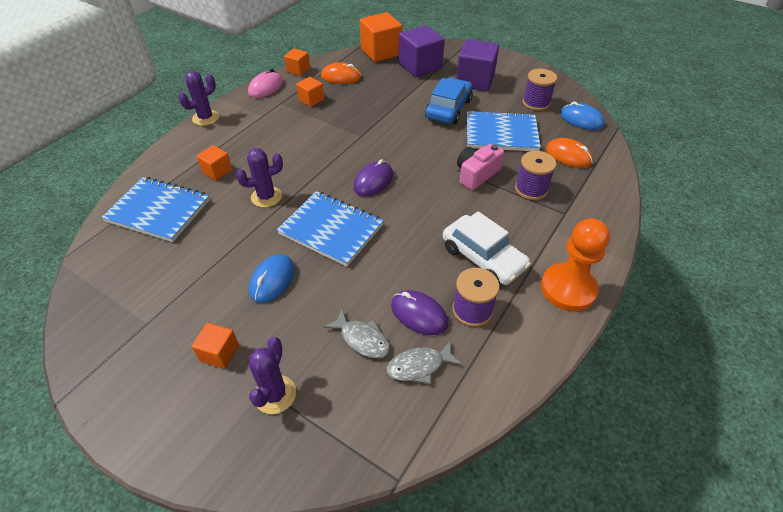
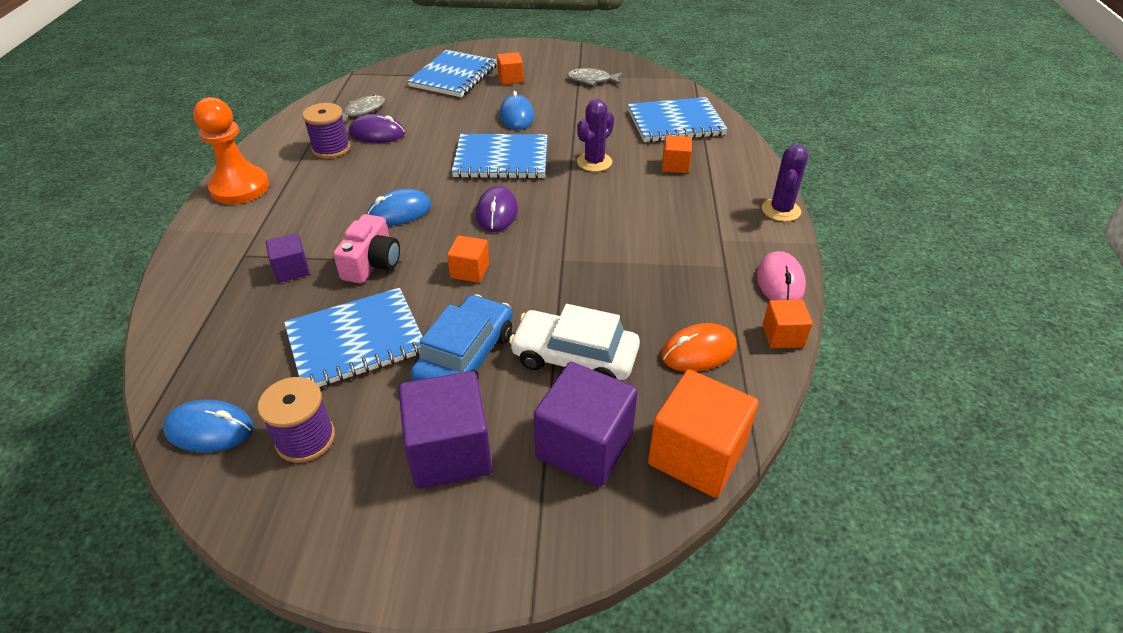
camera: 150 degrees right, 5 degrees down
purple cactus [249,337,296,414] -> blue notebook [407,50,497,97]
orange cube [296,77,324,107] -> orange cube moved to [447,235,489,283]
grey fish [324,309,390,358] -> grey fish moved to [567,68,622,85]
blue car [425,78,473,124] -> blue car turned 150 degrees counterclockwise [411,294,512,381]
white car [443,211,531,285] -> white car moved to [509,304,640,380]
purple spool [515,151,557,200] -> purple cube [266,233,310,282]
orange mouse [546,138,593,168] -> none
none -> blue mouse [367,189,432,226]

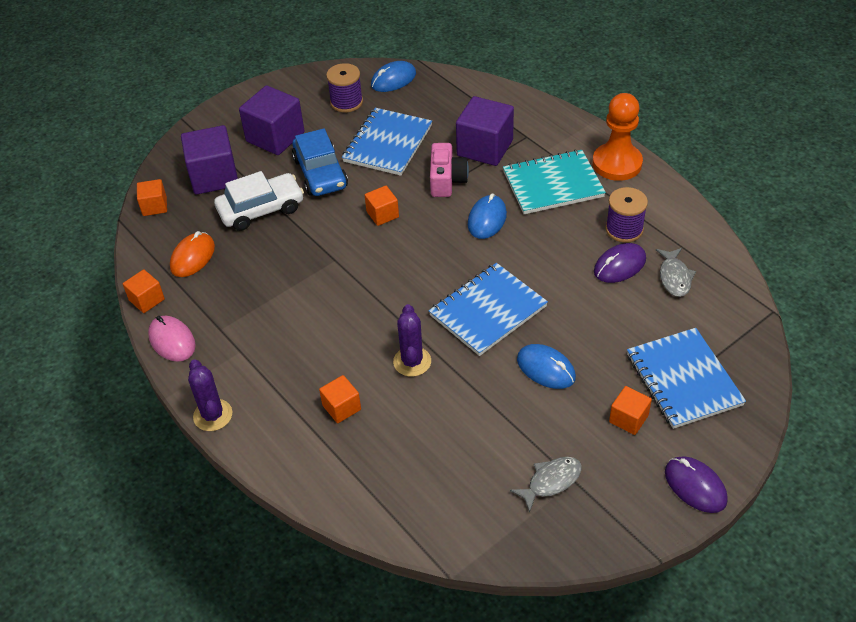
camera: 140 degrees right, 5 degrees up
purple cube [266,233,310,282] -> purple cube [456,96,514,166], size x1.87
pink camera [333,214,400,284] -> pink camera turned 150 degrees counterclockwise [430,143,469,197]
purple mouse [476,186,518,232] -> purple mouse moved to [665,456,728,513]
blue notebook [628,97,728,142] -> none
orange cube [648,369,759,498] -> orange cube [137,179,167,216], size x0.54
none -> turquoise notebook [503,150,606,214]

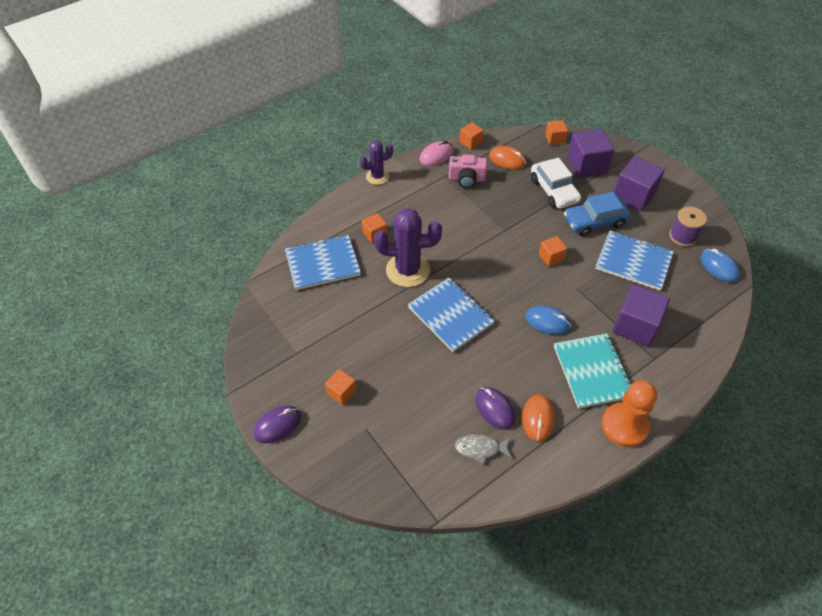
camera: 90 degrees right, 5 degrees up
purple cactus [393,304,431,377] -> purple cactus [374,208,442,287], size x1.68
pink camera [430,143,469,197] -> pink camera moved to [449,154,487,188]
grey fish [510,457,582,513] -> none
blue mouse [517,344,576,389] -> none
purple spool [605,187,648,243] -> orange mouse [522,394,555,442]
blue notebook [627,328,746,429] -> blue notebook moved to [285,235,361,290]

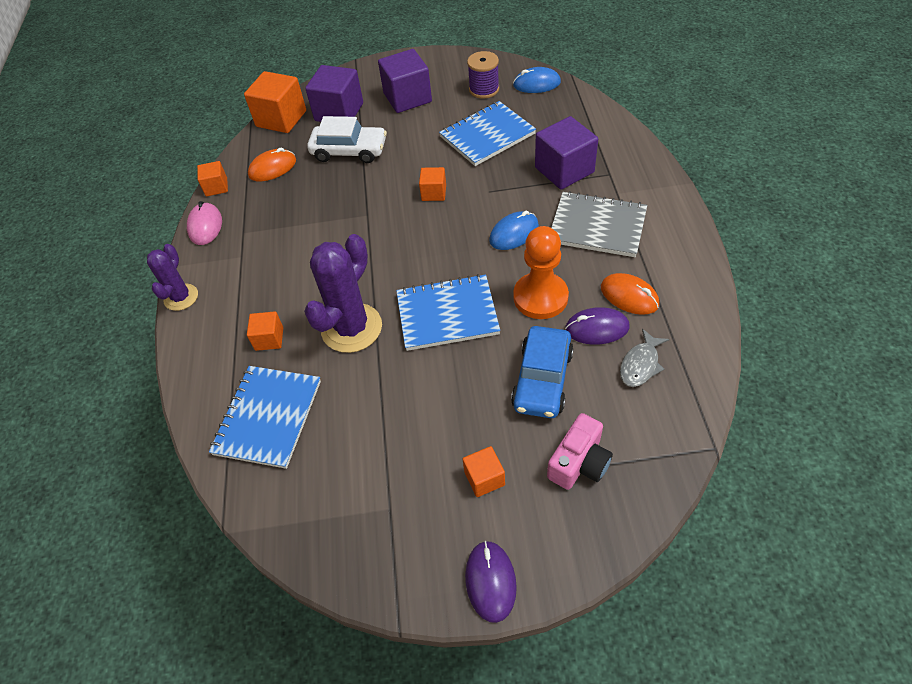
camera: 55 degrees left, 0 degrees up
pink camera [449,154,487,188] -> pink camera moved to [547,413,613,490]
orange cube [545,120,568,145] -> orange cube [244,71,306,133], size x1.87
turquoise notebook [554,333,632,409] -> grey notebook [551,191,647,257]
blue car [564,192,631,236] -> blue car moved to [511,326,574,418]
orange pawn [601,380,657,447] -> orange pawn moved to [513,226,569,319]

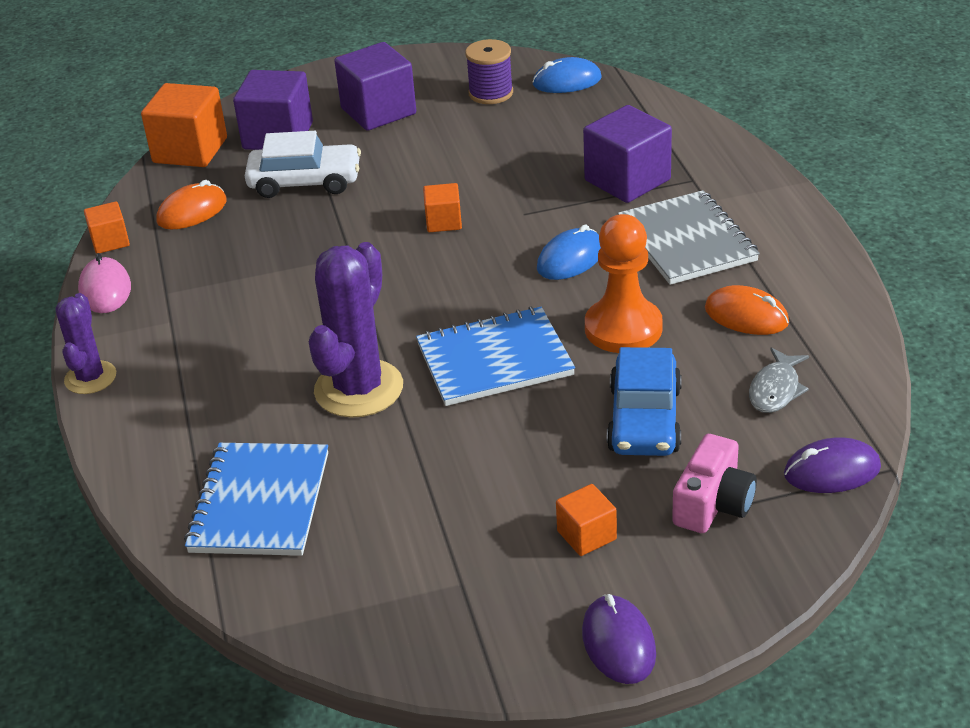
camera: 10 degrees left, 15 degrees down
orange cube [247,311,283,351] -> none
blue notebook [439,101,536,166] -> none
grey notebook [551,191,647,257] -> grey notebook turned 60 degrees clockwise [617,190,760,285]
purple mouse [565,307,629,345] -> purple mouse moved to [784,437,881,493]

